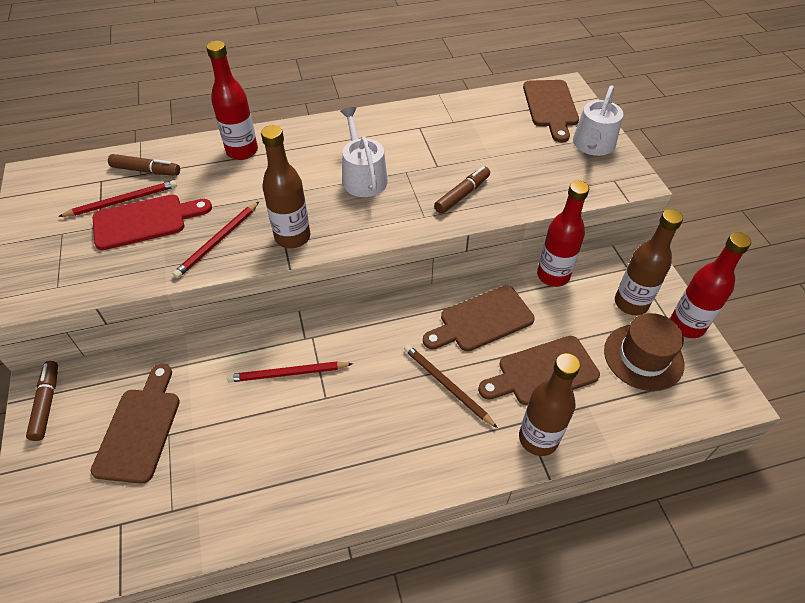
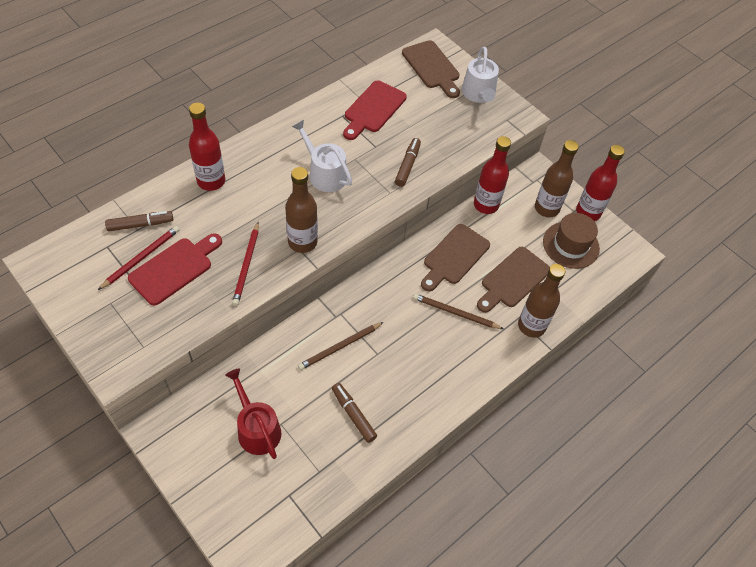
camera: 30 degrees left, 5 degrees up
brown marker [26,361,58,441] -> brown marker moved to [332,383,377,443]
brown cutting board [91,364,180,484] -> red watering can [225,369,281,459]
red pencil [227,362,353,382] -> brown pencil [298,322,384,370]
none -> red cutting board [343,80,407,140]

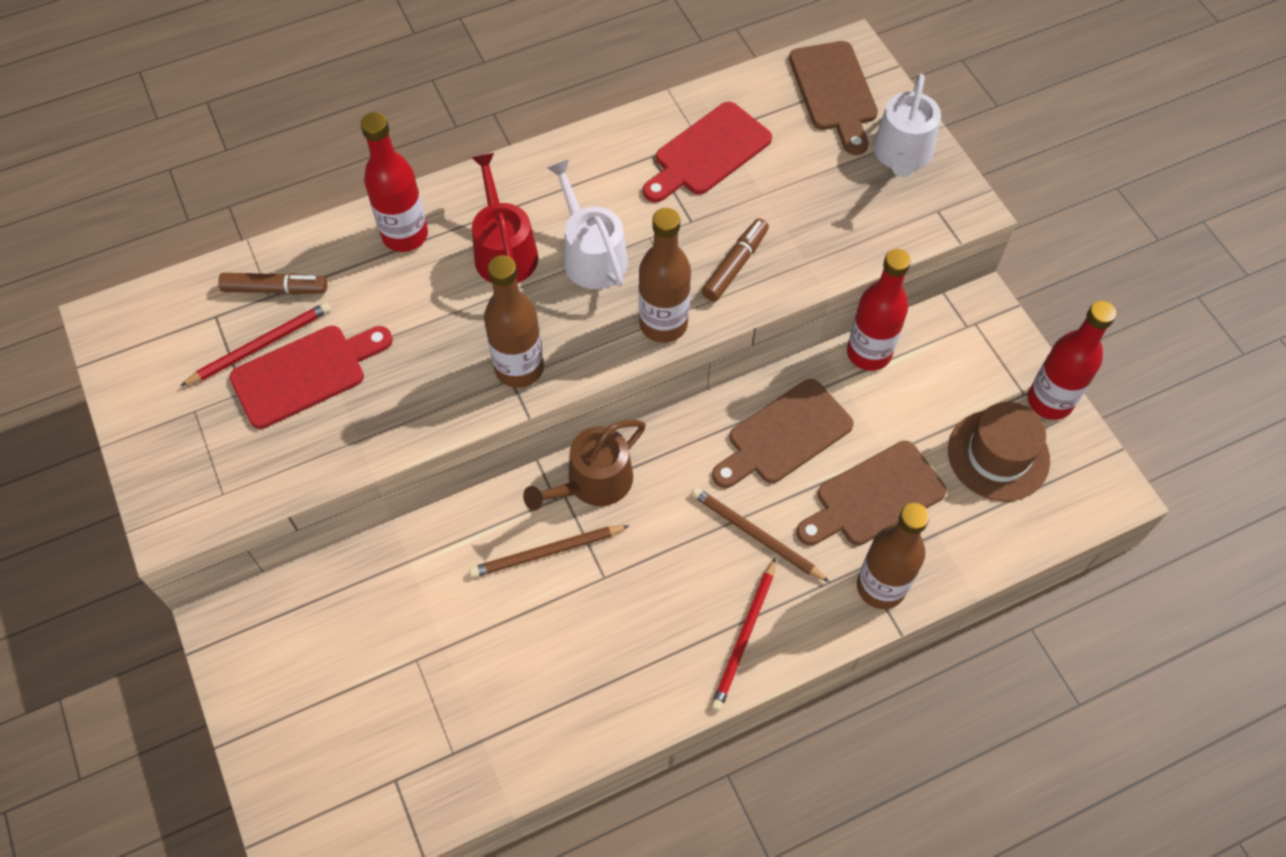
camera: 20 degrees right, 5 degrees up
red watering can [225,369,281,459] -> red watering can moved to [471,153,538,285]
red pencil [232,222,259,306] -> red pencil moved to [711,557,776,711]
brown marker [332,383,377,443] -> none
brown bottle [535,140,579,217] -> brown bottle moved to [639,208,691,343]
none -> brown watering can [523,420,646,511]

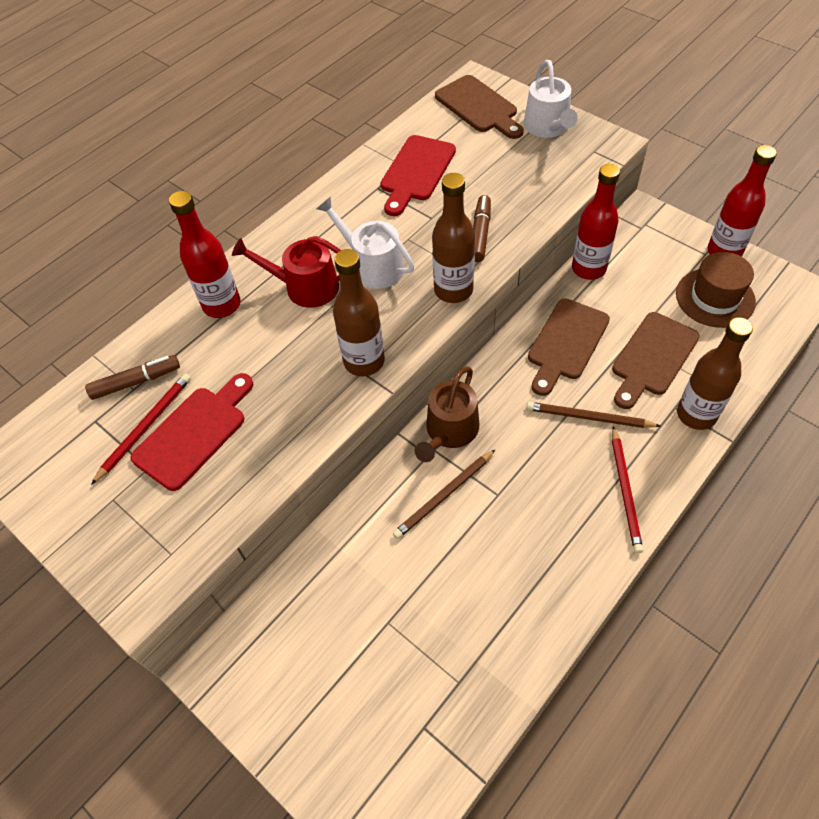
camera: 20 degrees left, 5 degrees down
red watering can [471,153,538,285] -> red watering can turned 45 degrees counterclockwise [232,236,341,308]

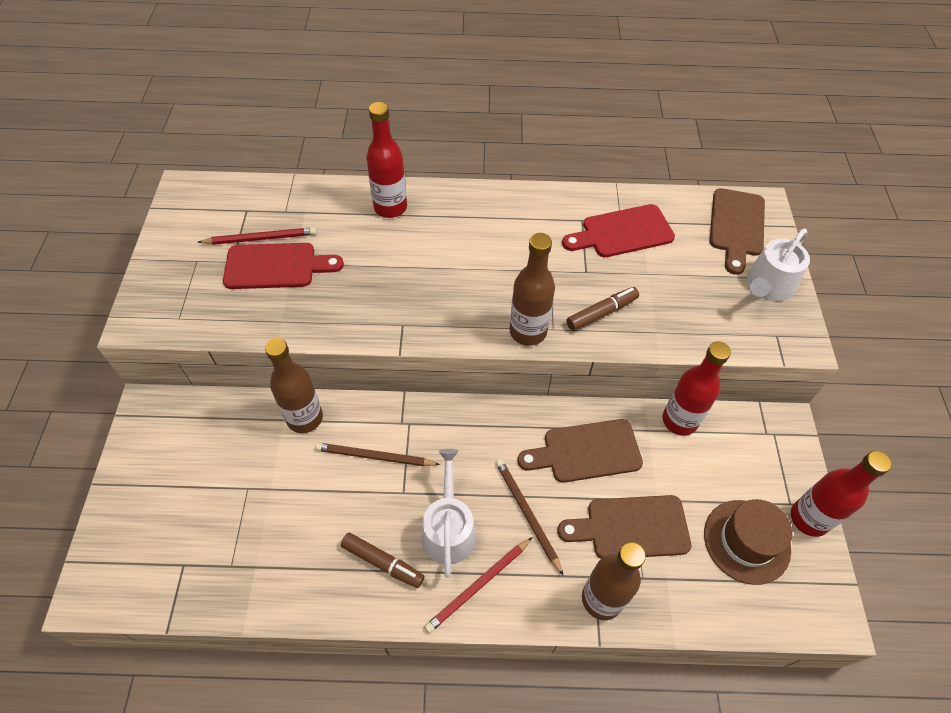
camera: 45 degrees right, 0 degrees up
brown marker [85,355,180,400] -> brown marker moved to [341,533,425,588]
red watering can [232,236,341,308] -> none
white watering can [317,196,414,289] -> white watering can moved to [421,449,476,578]
brown bottle [333,249,385,376] -> brown bottle moved to [265,338,323,433]
brown watering can [415,367,479,462] -> none

